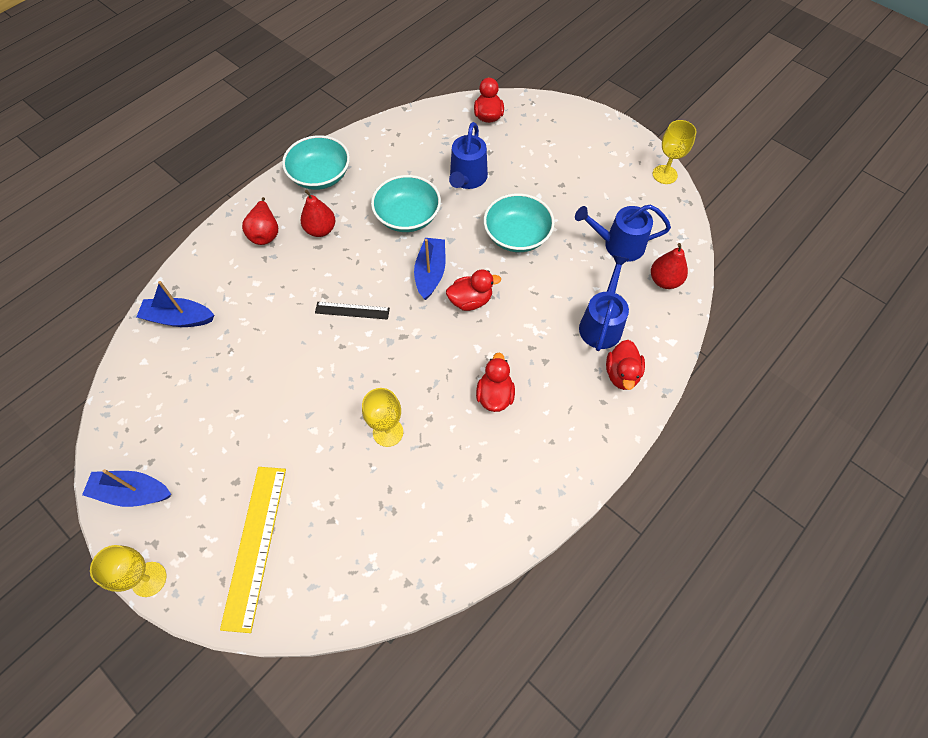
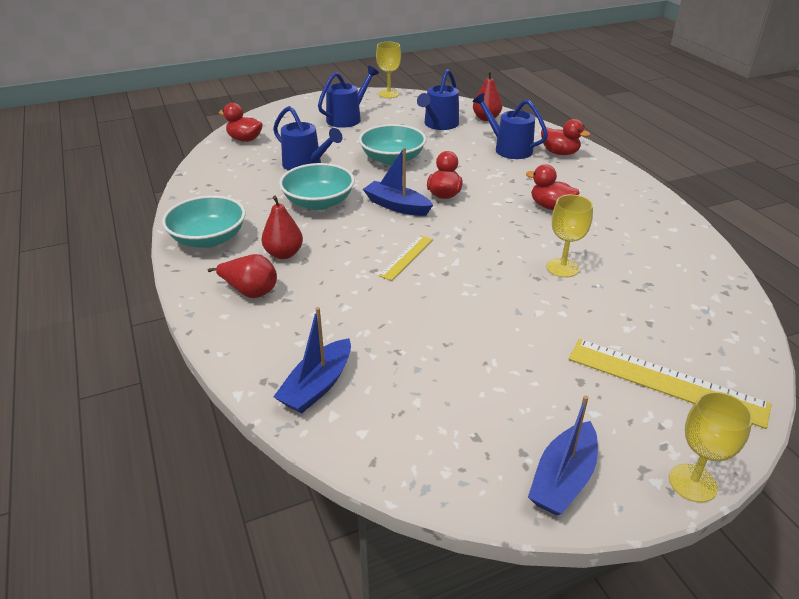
camera: 65 degrees left, 25 degrees down
black ruler [315,302,390,320] -> yellow ruler [378,235,433,281]
none -> blue watering can [318,66,379,128]

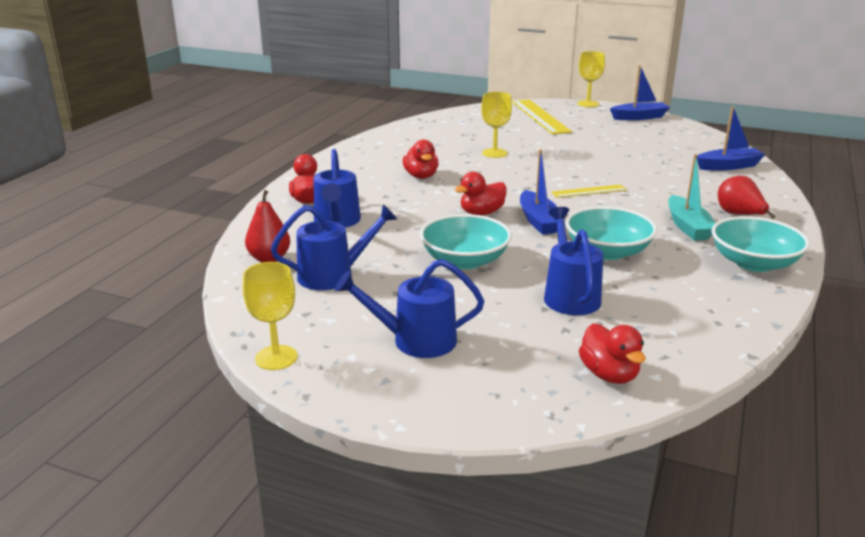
camera: 135 degrees left, 10 degrees down
red pear [261,196,303,259] -> turquoise boat [668,154,715,241]

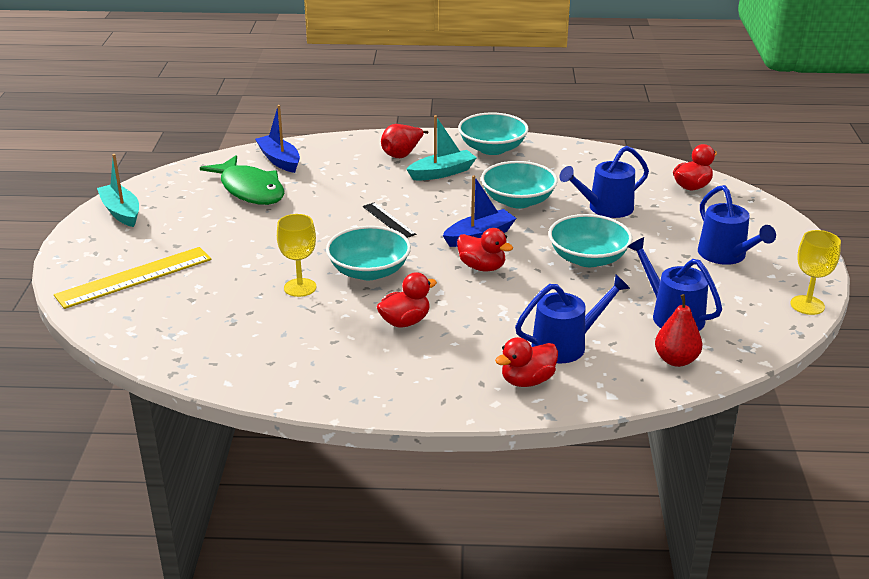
camera: 110 degrees left, 5 degrees up
yellow ruler [551,185,627,198] -> black ruler [363,202,416,238]
yellow goblet [577,51,605,107] -> none
blue boat [610,65,670,120] -> turquoise boat [97,154,139,227]
none -> green fish [200,155,285,205]
none -> turquoise bowl [326,226,411,280]

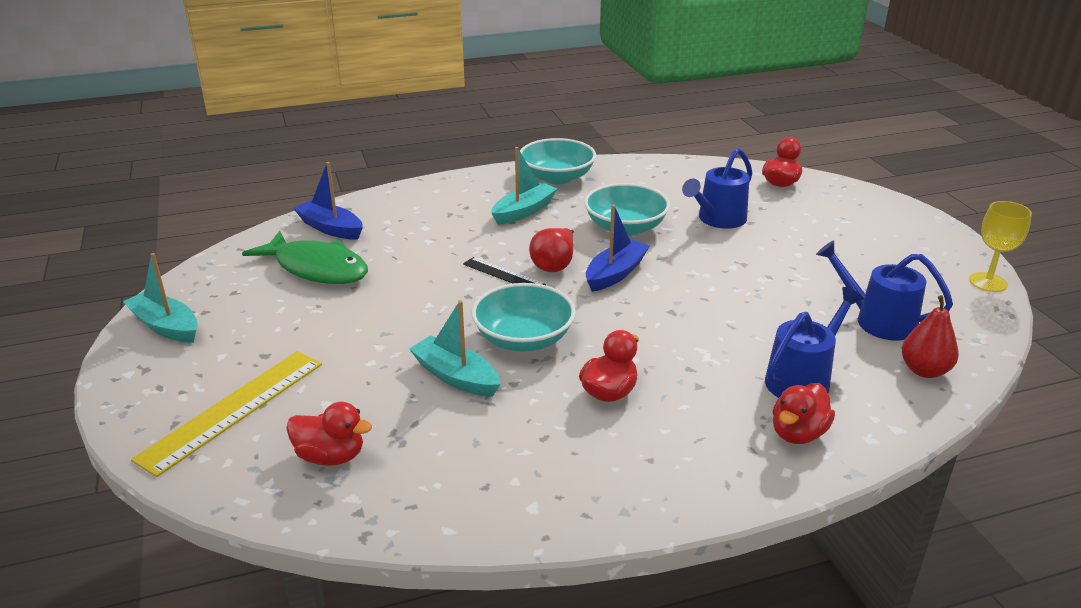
camera: 20 degrees left, 0 degrees up
yellow goblet [277,214,316,297] -> turquoise boat [409,300,501,397]
red pear [381,124,429,158] -> red pear moved to [529,228,574,272]
red duck [457,228,513,271] -> red duck moved to [286,402,372,466]
turquoise bowl [548,214,632,267] -> none
blue watering can [698,185,776,265] -> none

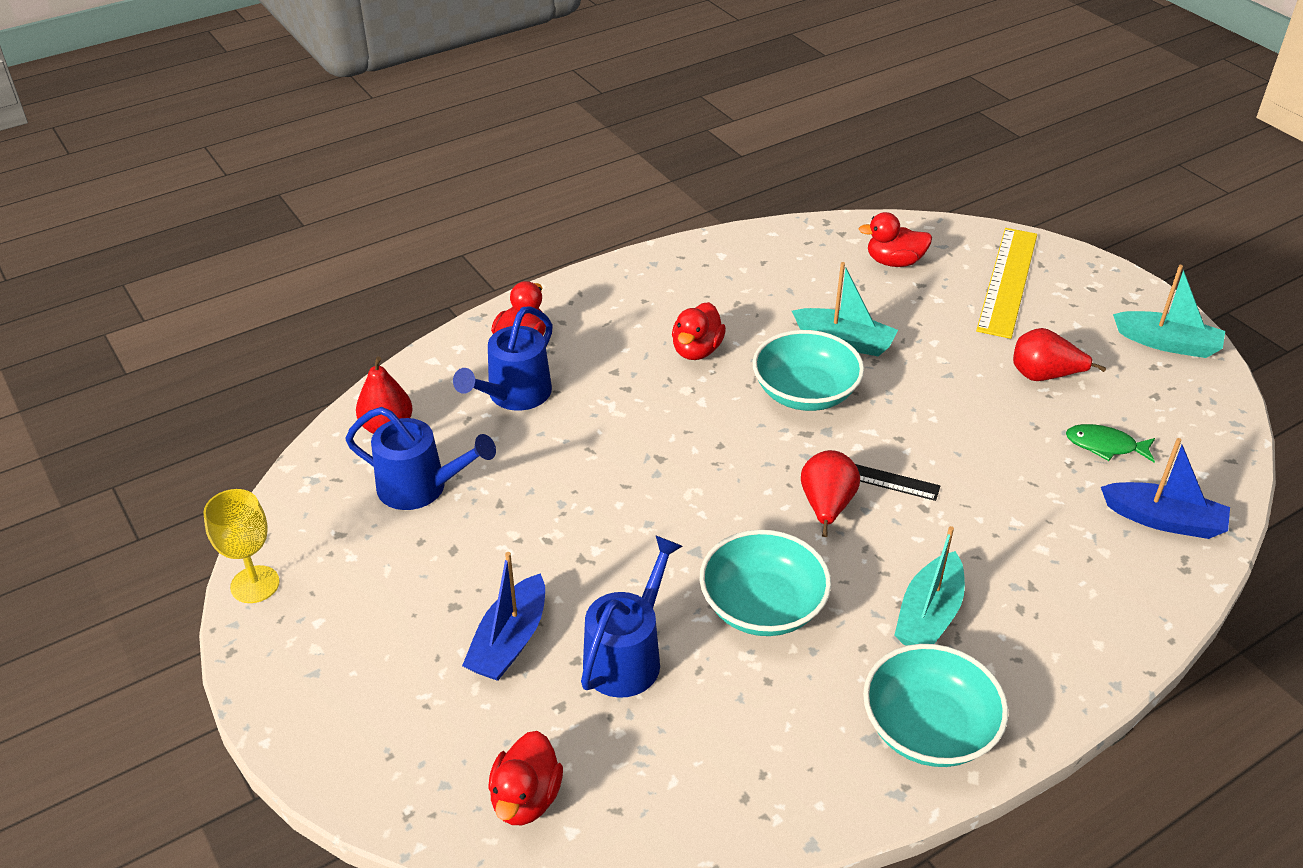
camera: 165 degrees right, 10 degrees up
green fish [242,231,368,284] -> green fish [1066,424,1155,462], size x0.51
blue boat [586,205,650,292] -> blue boat moved to [462,552,545,681]
none -> red pear [1013,328,1106,381]

